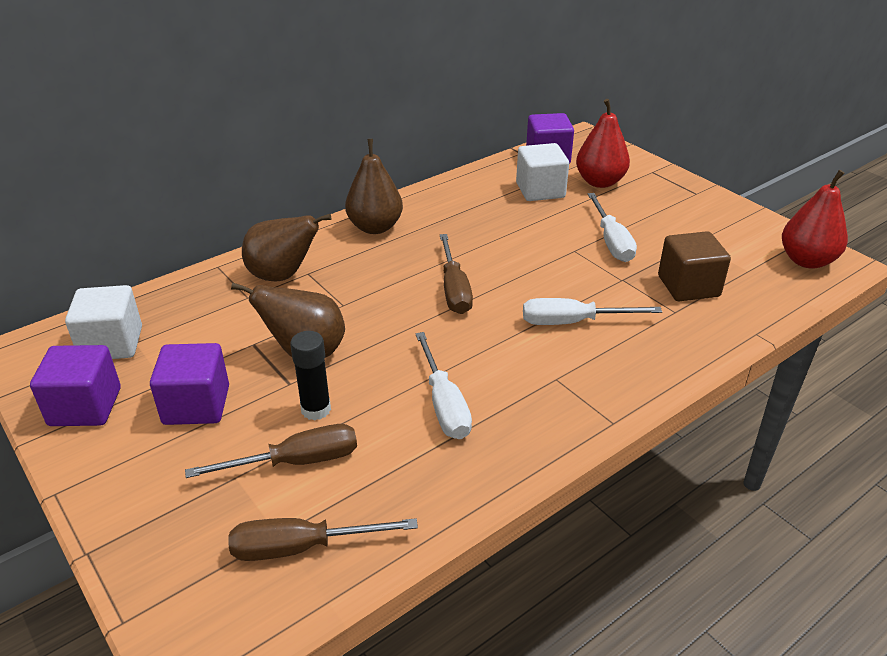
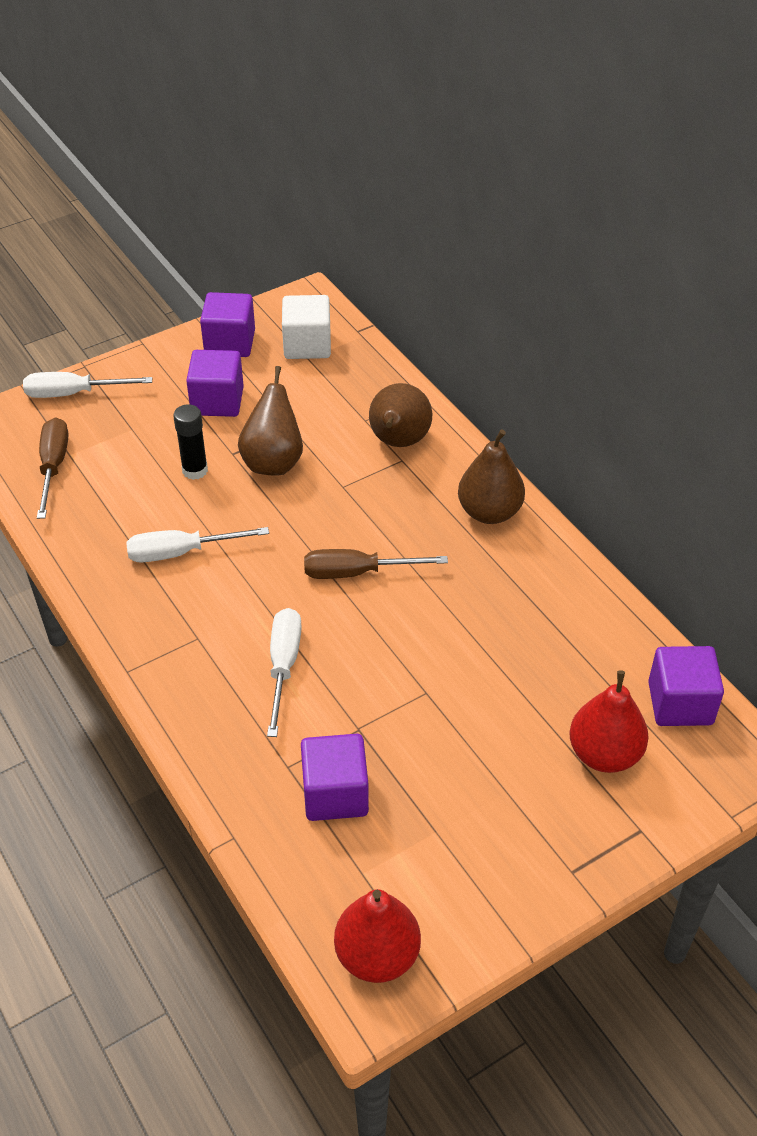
camera: 95 degrees right, 10 degrees up
brown screwdriver [185,424,357,478] -> none
white cube [516,143,569,201] -> none
white screwdriver [588,193,637,262] -> white screwdriver moved to [23,372,152,398]
brown cube [658,231,731,301] -> purple cube [301,734,369,821]

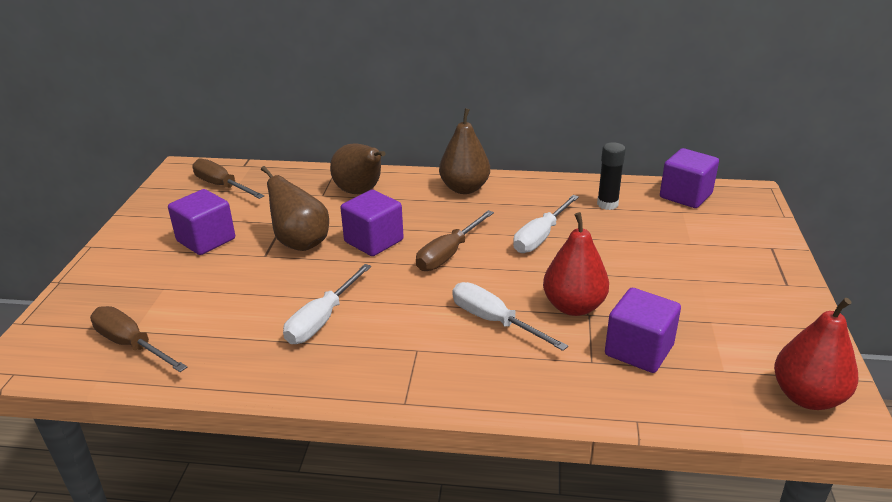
camera: 50 degrees left, 15 degrees down
white screwdriver [23,372,152,398] -> white screwdriver moved to [513,195,579,253]
black glue stick [173,404,208,480] -> black glue stick moved to [597,142,626,210]
purple cube [200,292,255,357] -> purple cube moved to [341,190,404,256]
white cube [282,295,331,359] -> brown screwdriver [192,159,264,199]
red pear [569,670,649,773] -> red pear moved to [543,212,609,316]

